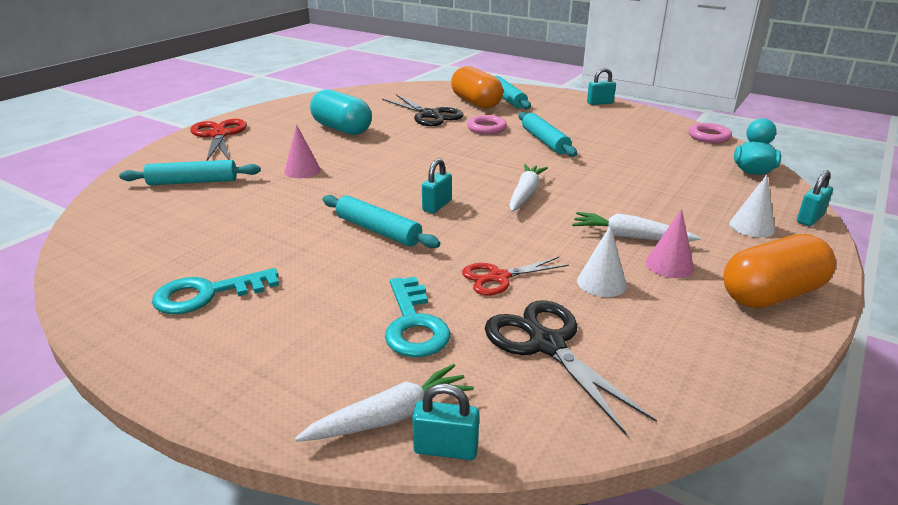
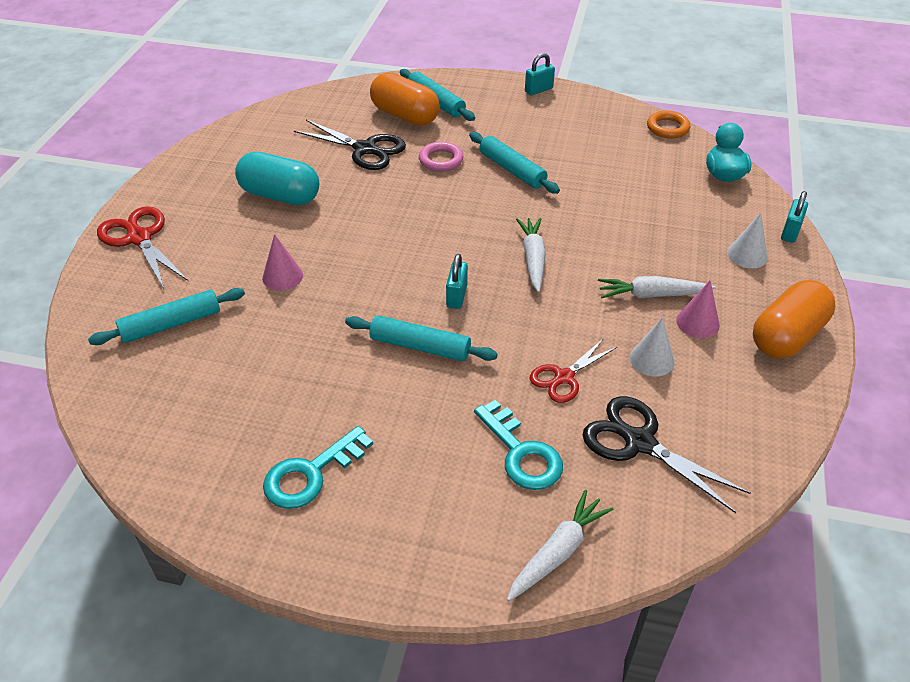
camera: 20 degrees left, 15 degrees up
turquoise padlock [412,383,479,460] -> none
pink ring [689,123,732,143] -> orange ring [647,111,690,138]

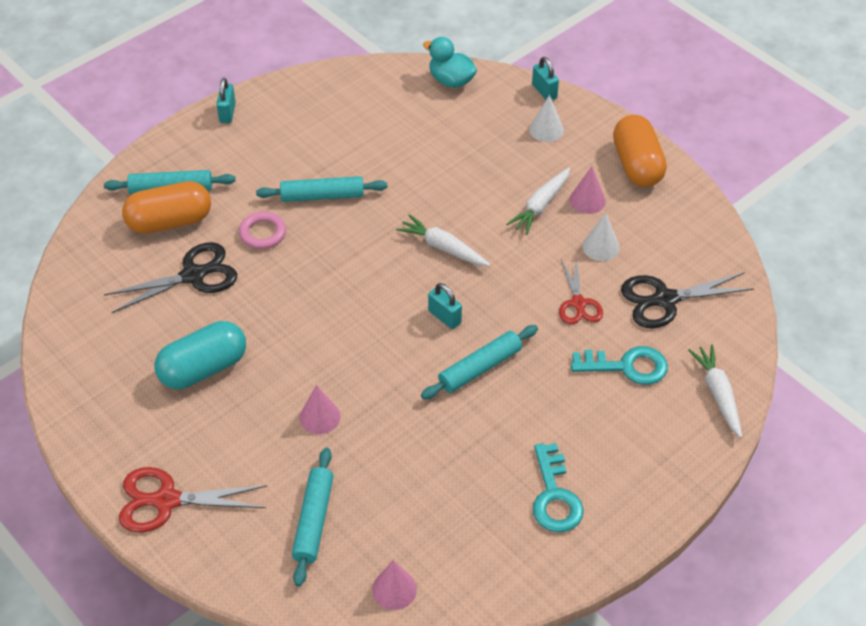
camera: 55 degrees left, 5 degrees up
orange ring [647,111,690,138] -> none
none -> pink cone [372,560,417,610]

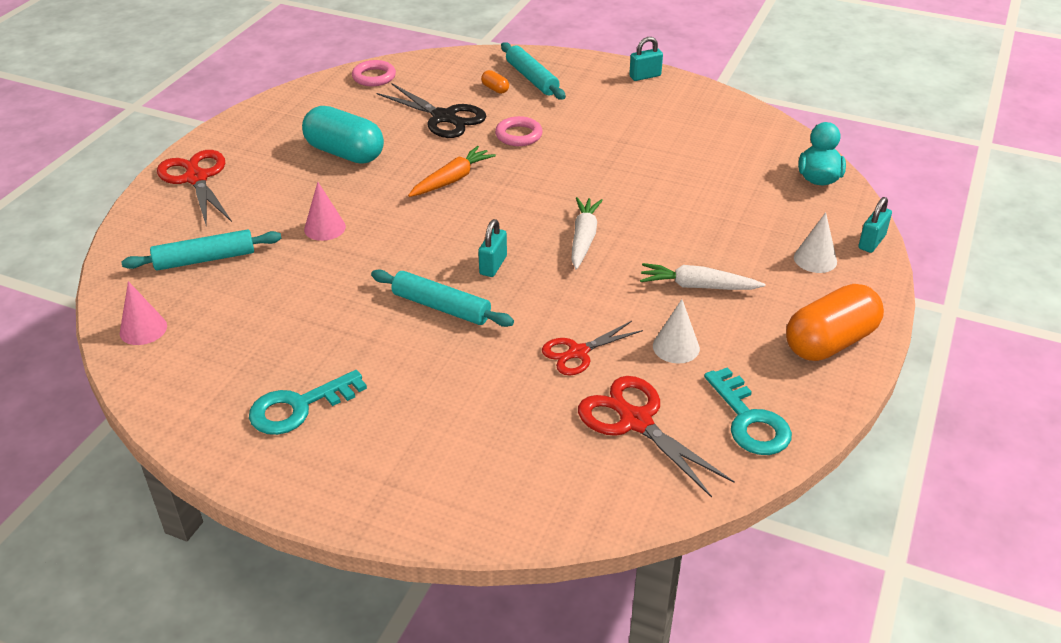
camera: 65 degrees right, 10 degrees down
orange capsule [122,181,211,234] -> orange capsule [481,70,509,94], size x0.41
turquoise rolling pin [256,176,387,202] -> none
pink cone [570,166,606,214] -> none
turquoise key [571,346,668,385] -> turquoise key moved to [704,367,792,455]
black scissors [621,272,754,328] -> red scissors [578,376,735,498]
white carrot [688,344,742,438] -> none
none -> pink ring [352,60,396,86]
none -> orange carrot [408,146,496,197]

